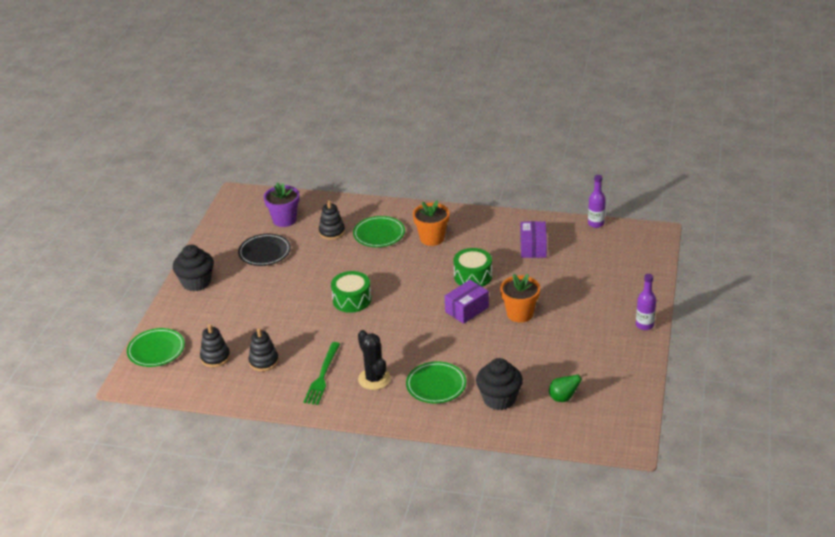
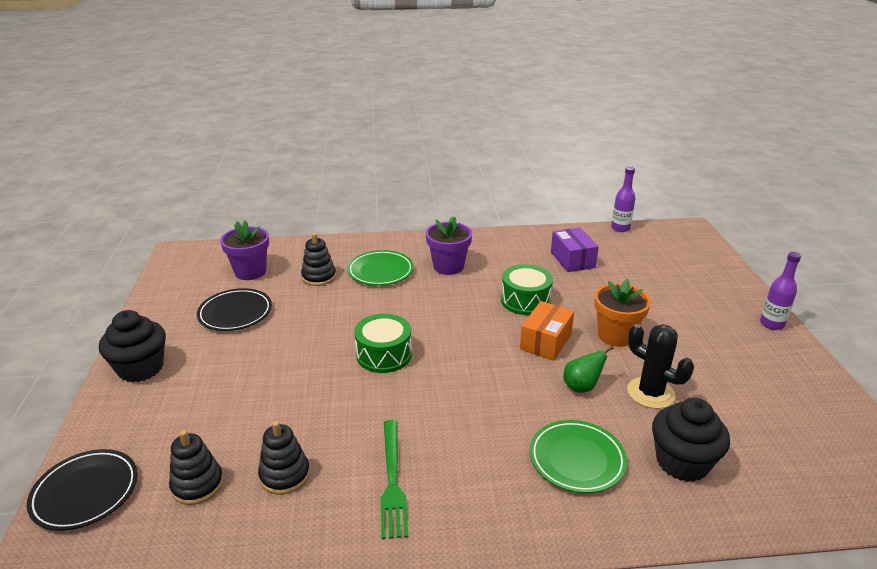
camera: 20 degrees left, 5 degrees down
green plate [127,328,185,367] -> black plate [27,449,138,531]
black cactus [358,330,391,390] -> black cactus moved to [627,324,694,409]
orange flower pot [413,200,449,246] -> purple flower pot [426,216,472,275]
purple box [445,280,489,324] -> orange box [520,301,574,361]
green pear [549,373,587,402] -> green pear moved to [563,346,614,393]

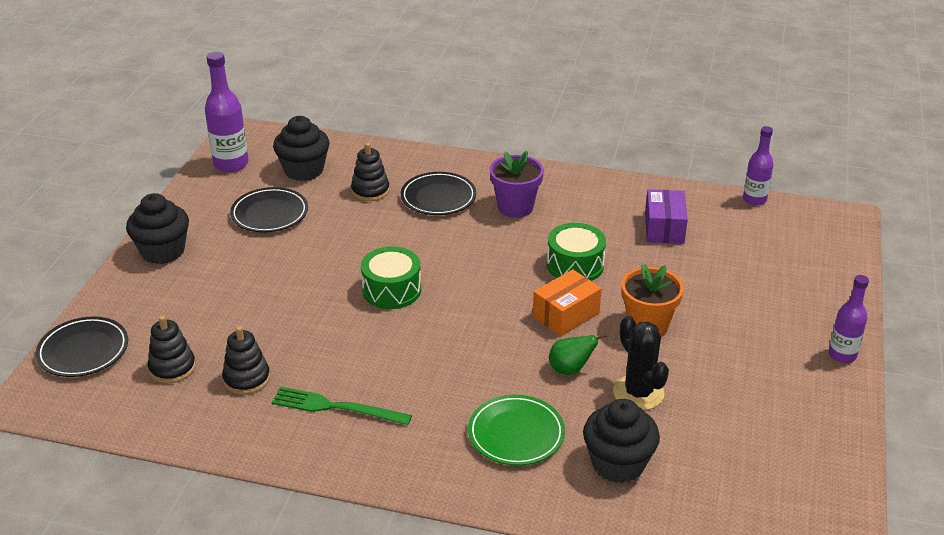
camera: 20 degrees right, 5 degrees up
purple flower pot [220,220,269,280] -> black cupcake [273,116,330,181]
green plate [347,250,414,286] -> black plate [401,172,476,215]
green fork [381,420,408,539] -> green fork turned 90 degrees clockwise [272,387,412,425]
none -> purple bottle [205,51,249,172]

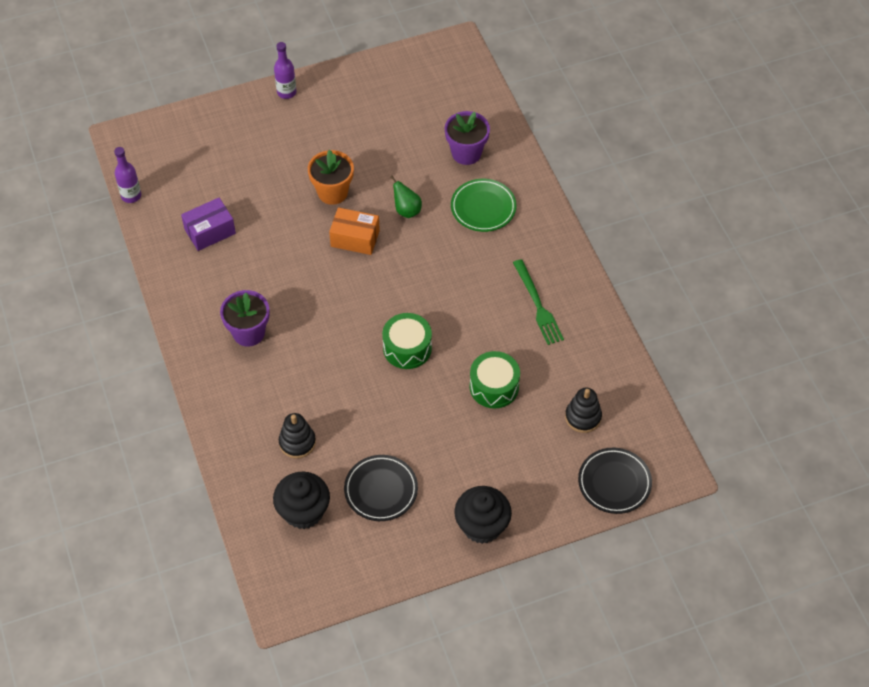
camera: 125 degrees left, 20 degrees up
purple bottle [205,51,249,172] -> none
black stacking toy [222,326,270,395] -> none
black plate [401,172,476,215] -> none
green drum [547,223,606,281] -> green drum moved to [470,351,520,408]
black cupcake [583,399,660,483] -> purple flower pot [444,111,490,165]
black cactus [613,316,669,410] -> none

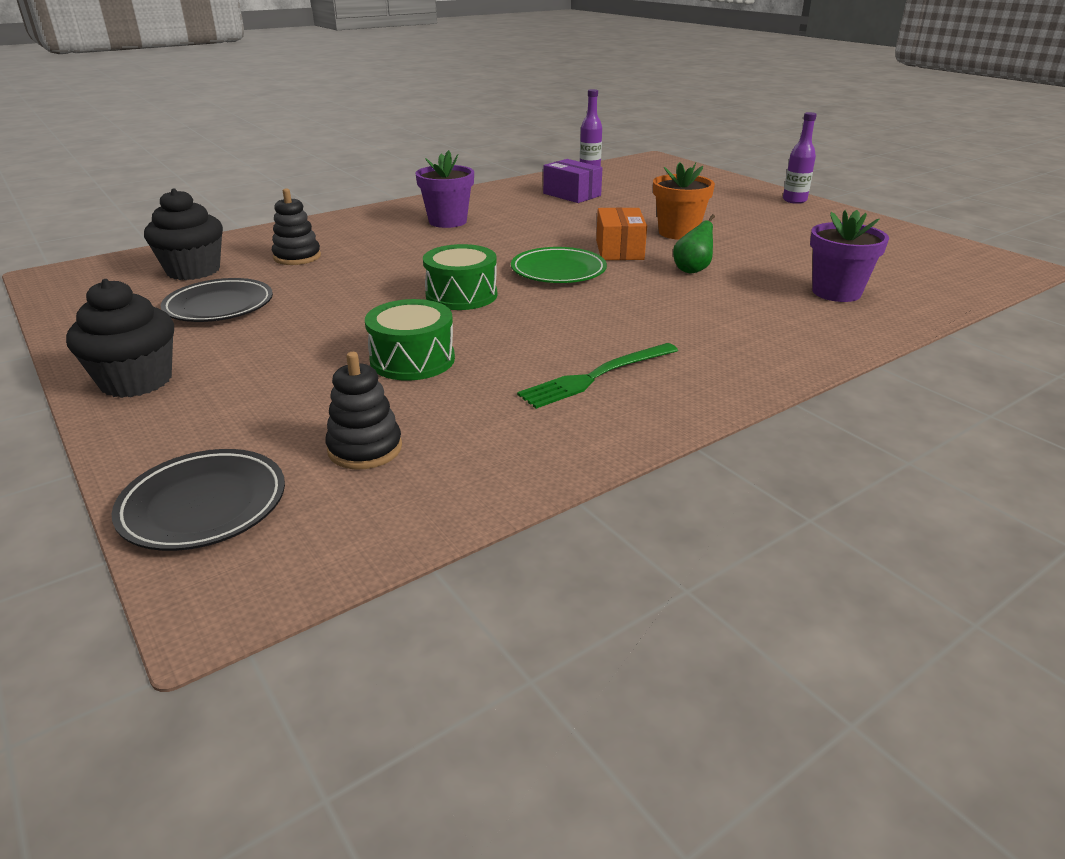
camera: 75 degrees right, 25 degrees down
green plate [451,179,517,232] -> green plate moved to [511,247,607,283]

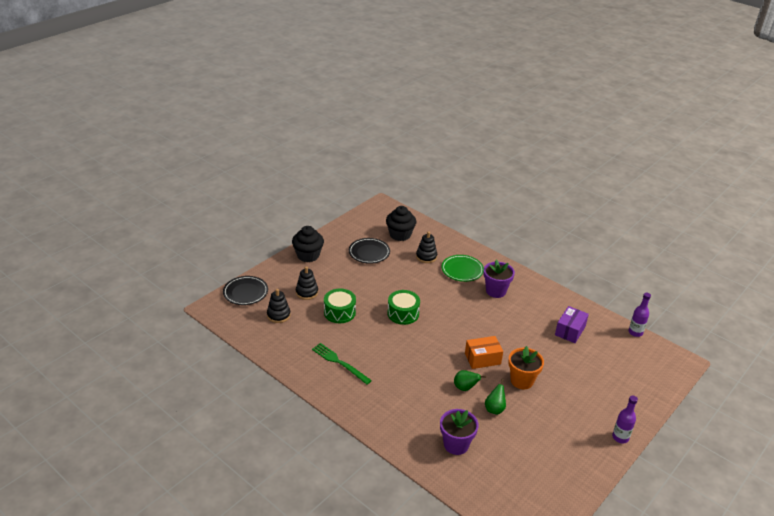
camera: 75 degrees right, 5 degrees up
green plate [511,247,607,283] -> green plate moved to [441,255,484,282]
none -> black stacking toy [296,266,318,300]
none -> green pear [485,379,506,415]

